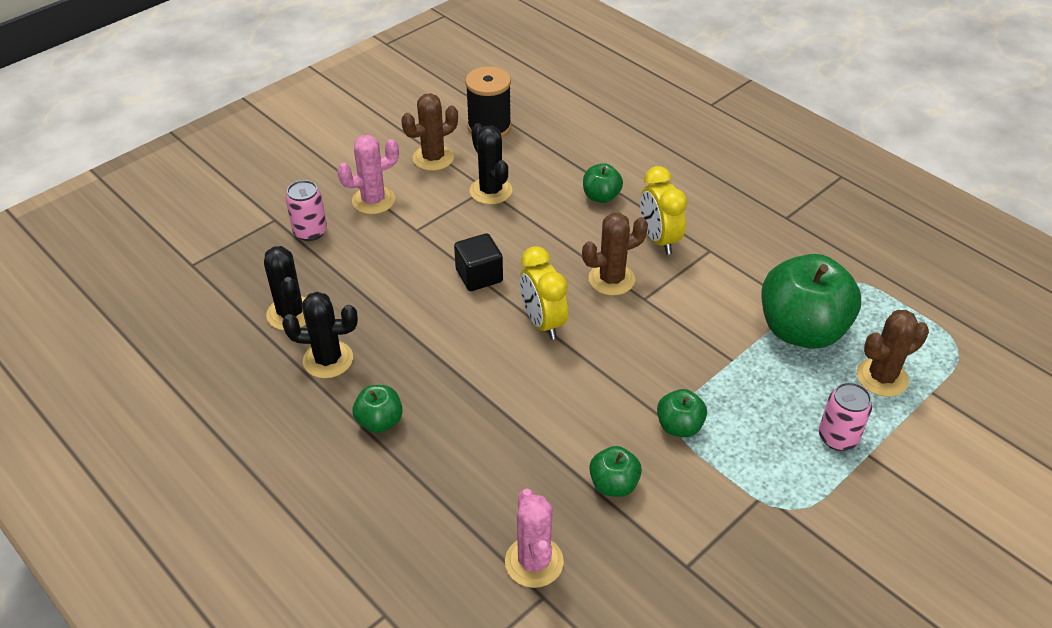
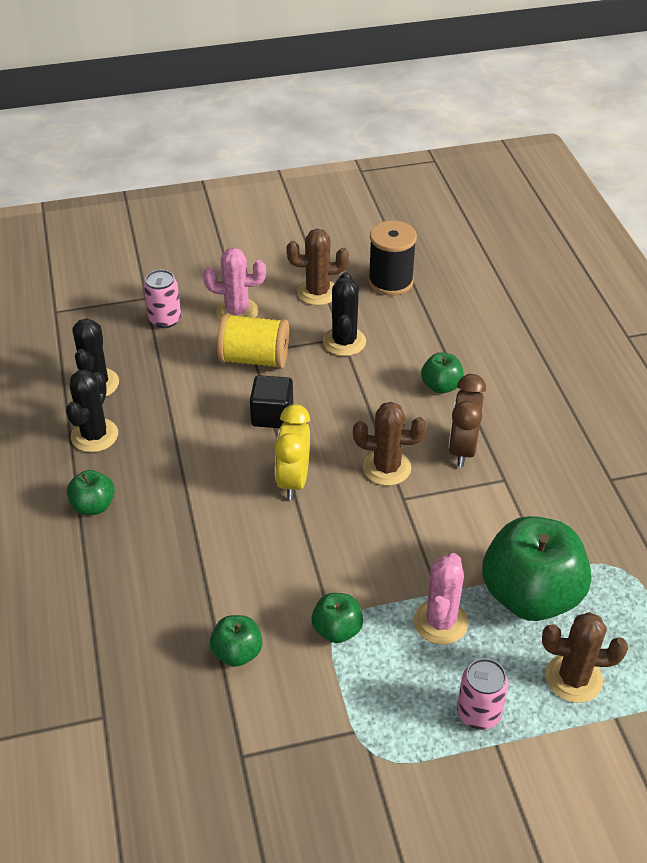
camera: 30 degrees right, 0 degrees up
black cactus [282,292,358,378] -> black cactus turned 75 degrees clockwise [66,370,118,452]
pink cactus [505,489,564,588] -> pink cactus moved to [414,553,468,645]
yellow clock [640,166,687,255] -> brown clock [449,374,486,467]
none -> yellow spool [217,314,289,369]

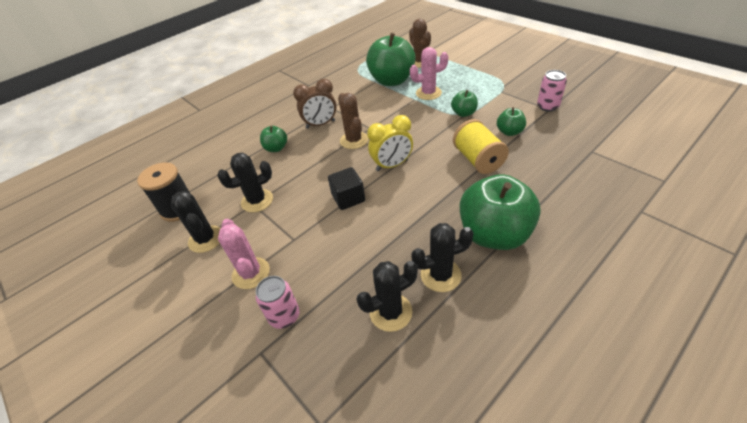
camera: 115 degrees left, 0 degrees up
green apple [67,470,115,515] -> green apple [460,174,541,250], size x2.10
yellow spool [217,314,289,369] -> yellow spool moved to [453,119,509,174]
brown cactus [286,229,349,305] -> black cactus [171,191,221,253]
pink can [457,658,508,730] -> pink can moved to [537,70,567,112]

